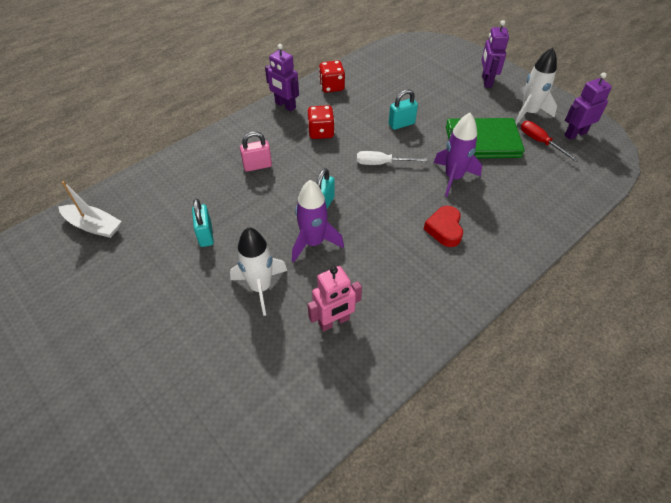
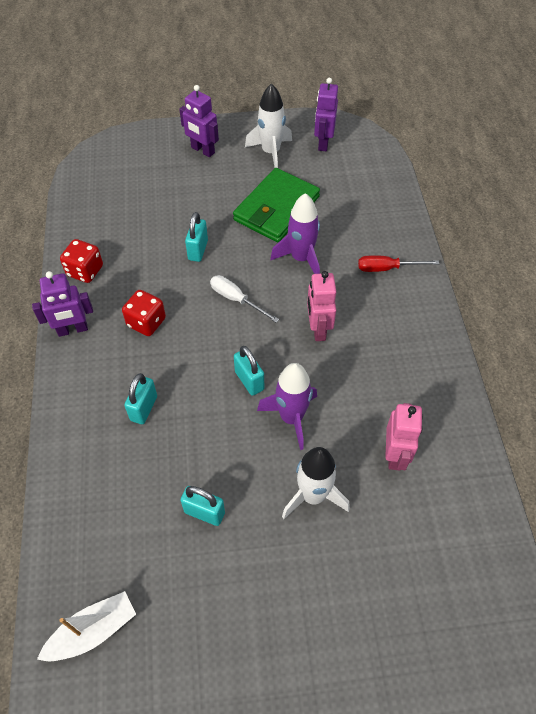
camera: 55 degrees left, 5 degrees up
pink padlock [240,131,272,172] -> turquoise padlock [124,373,157,424]
white screwdriver [357,151,427,165] -> white screwdriver turned 90 degrees clockwise [210,275,279,323]
red heart [424,206,463,247] -> none
red screwdriver [521,121,578,162] -> red screwdriver moved to [358,255,439,272]
none -> pink robot [307,271,336,341]

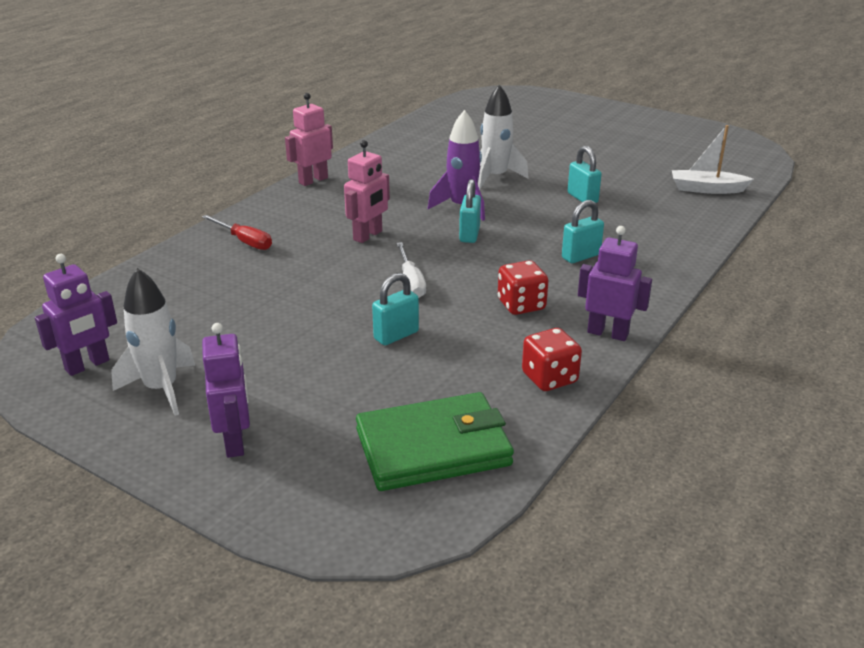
camera: 140 degrees left, 25 degrees down
green wallet [233,168,320,242] -> green wallet moved to [356,392,514,491]
purple rocket [270,193,320,274] -> none
pink robot [385,403,423,471] -> pink robot moved to [285,93,333,186]

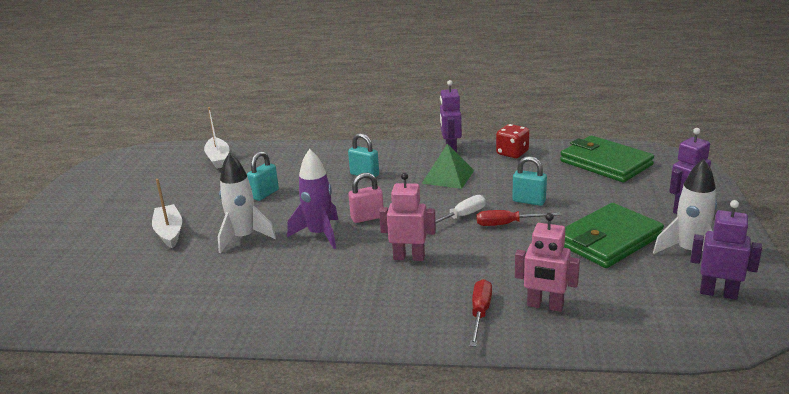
camera: 115 degrees left, 5 degrees down
pink robot [285,93,333,186] -> pink robot moved to [515,213,580,312]
turquoise padlock [459,179,481,243] -> pink padlock [348,173,383,223]
red dice [498,260,548,315] -> green pyramid [422,144,474,189]
none -> white boat [152,179,182,249]
none -> red screwdriver [477,210,561,226]
none -> green wallet [564,203,664,268]

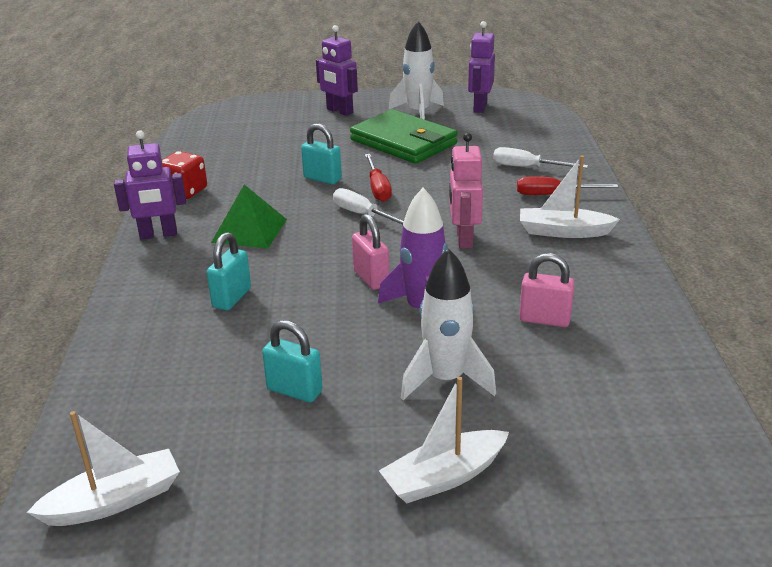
camera: 100 degrees left, 5 degrees up
turquoise padlock [512,156,547,206] -> turquoise padlock turned 75 degrees counterclockwise [301,123,342,184]
pink robot [515,213,580,312] -> white screwdriver [493,147,588,168]
green wallet [560,135,654,182] -> none
none -> pink padlock [519,253,575,327]
none -> white boat [520,156,620,238]

